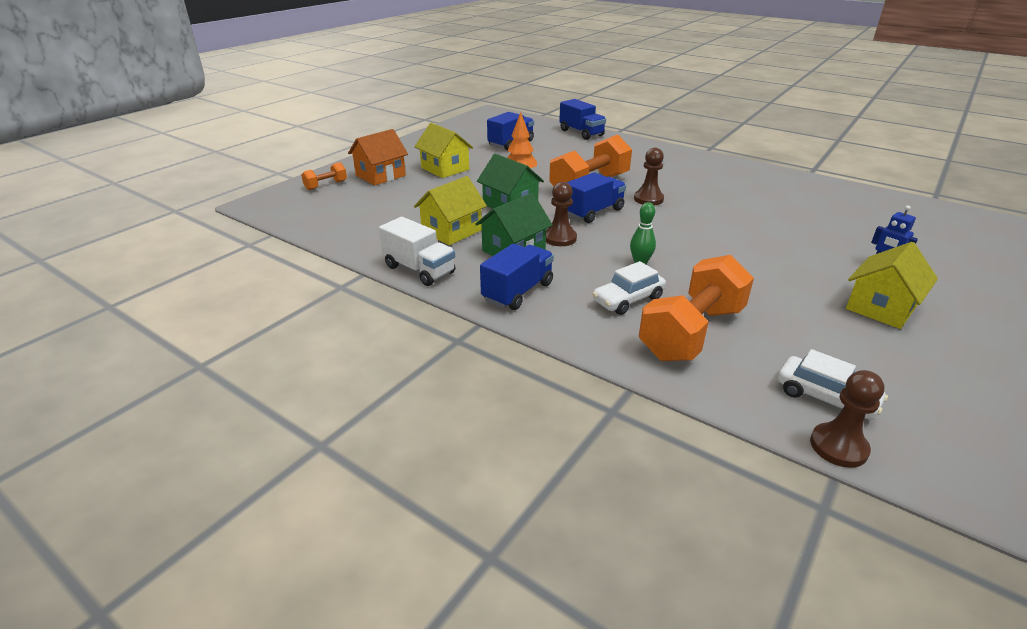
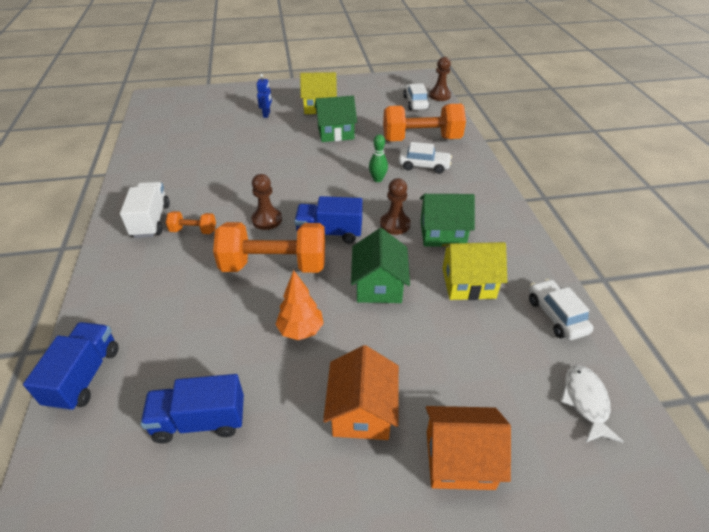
camera: 135 degrees left, 10 degrees up
orange dumbbell [301,162,347,190] -> orange dumbbell moved to [166,211,216,234]
white truck [379,217,455,286] -> white truck moved to [120,182,170,238]
yellow house [415,123,473,178] -> orange house [323,345,399,440]
blue truck [480,244,554,310] -> none
none -> green house [314,96,357,142]
none -> white car [529,279,593,340]
none -> white fish [561,365,624,443]

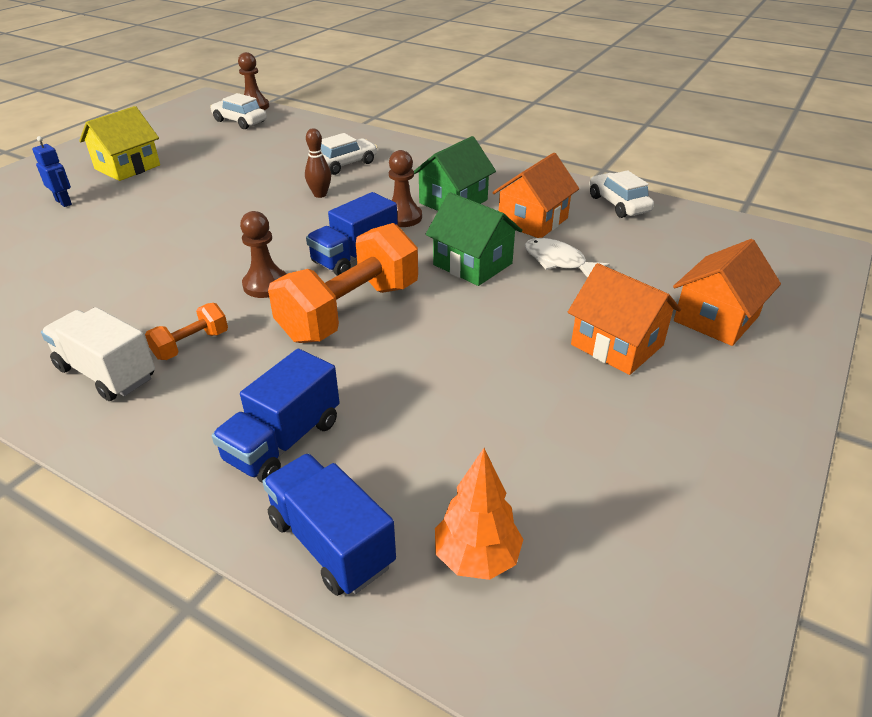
camera: 50 degrees left, 5 degrees down
blue truck [140,374,244,443] -> blue truck moved to [212,349,340,483]
orange tree [275,270,324,340] -> orange tree moved to [435,448,523,580]
green house [314,96,357,142] -> none
green bowling pin [369,134,388,182] -> brown bowling pin [305,128,331,198]
orange dumbbell [383,104,466,141] -> none
yellow house [442,242,507,300] -> orange house [492,153,579,238]
white car [529,279,593,340] -> white car turned 45 degrees clockwise [590,170,654,218]
white fish [561,365,624,443] -> white fish moved to [525,238,610,278]

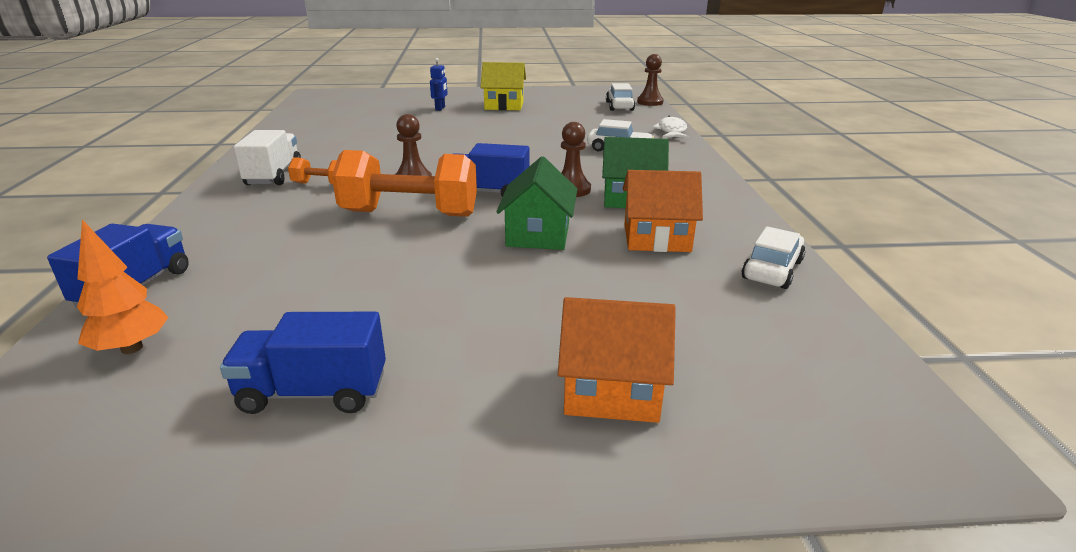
camera: 55 degrees right, 10 degrees down
blue truck [212,349,340,483] -> blue truck moved to [220,312,386,414]
brown bowling pin [305,128,331,198] -> none
white fish [525,238,610,278] -> white fish moved to [652,116,689,138]
orange house [568,263,681,375] -> none

